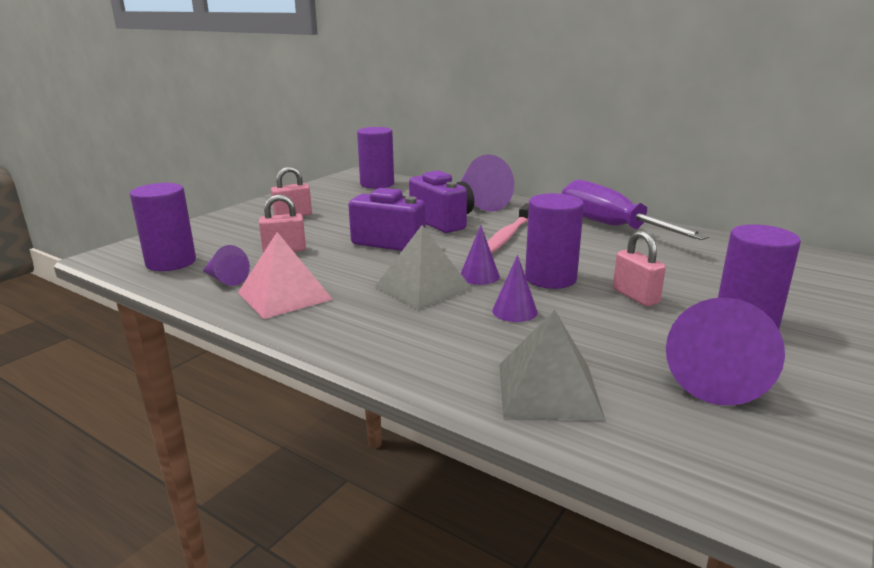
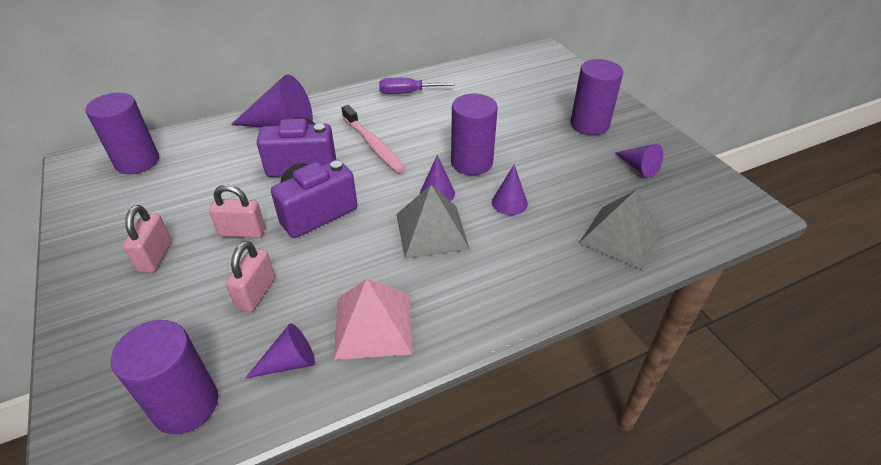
camera: 60 degrees left, 20 degrees up
purple screwdriver [562,180,710,240] -> purple screwdriver [379,78,455,94], size x0.53
pink padlock [613,230,666,306] -> pink padlock moved to [209,185,265,238]
purple cone [666,298,785,405] -> purple cone [615,144,663,178], size x0.54

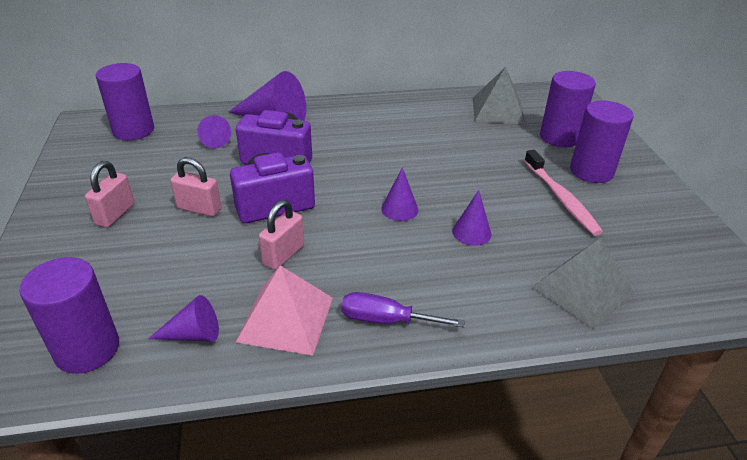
camera: 15 degrees right, 5 degrees down
pink padlock [226,241,275,312] -> pink padlock moved to [259,200,304,270]
pink toothbrush [341,105,406,173] -> pink toothbrush moved to [524,150,603,236]
purple screwdriver [379,78,455,94] -> purple screwdriver moved to [341,292,465,328]
grey pyramid [396,185,470,259] -> grey pyramid moved to [473,67,525,124]
purple cylinder [451,94,498,175] -> purple cylinder moved to [540,71,596,147]
purple cone [615,144,663,178] -> purple cone moved to [197,115,231,148]

